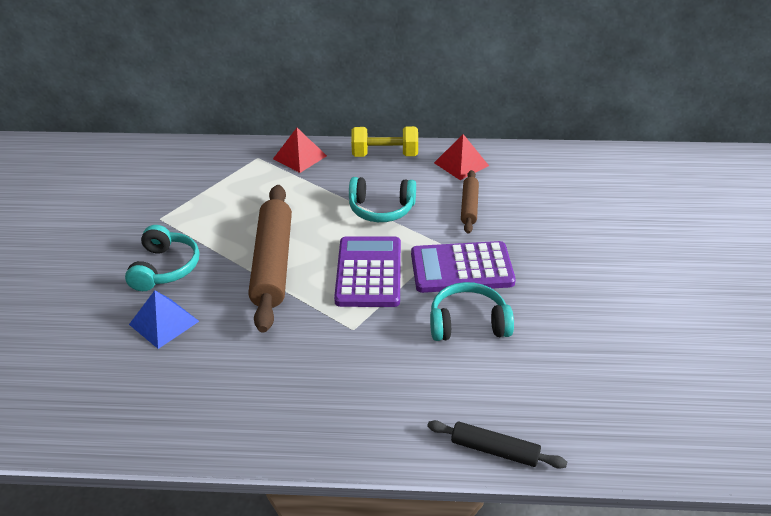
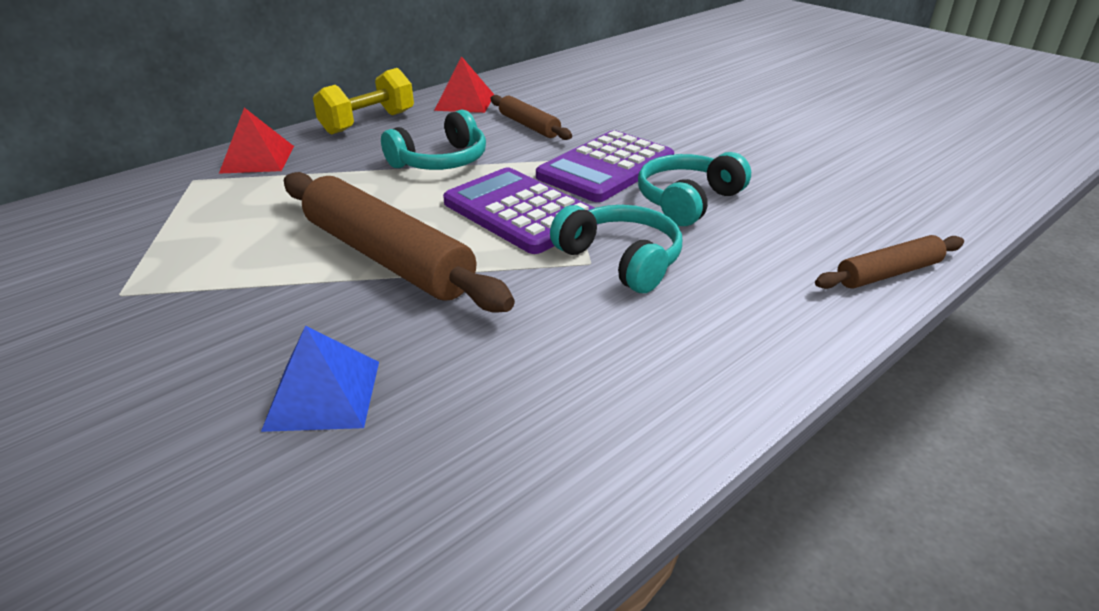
camera: 45 degrees left, 5 degrees down
turquoise headphones [125,225,200,291] -> turquoise headphones moved to [550,205,682,293]
black rolling pin [427,420,567,469] -> brown rolling pin [815,235,964,289]

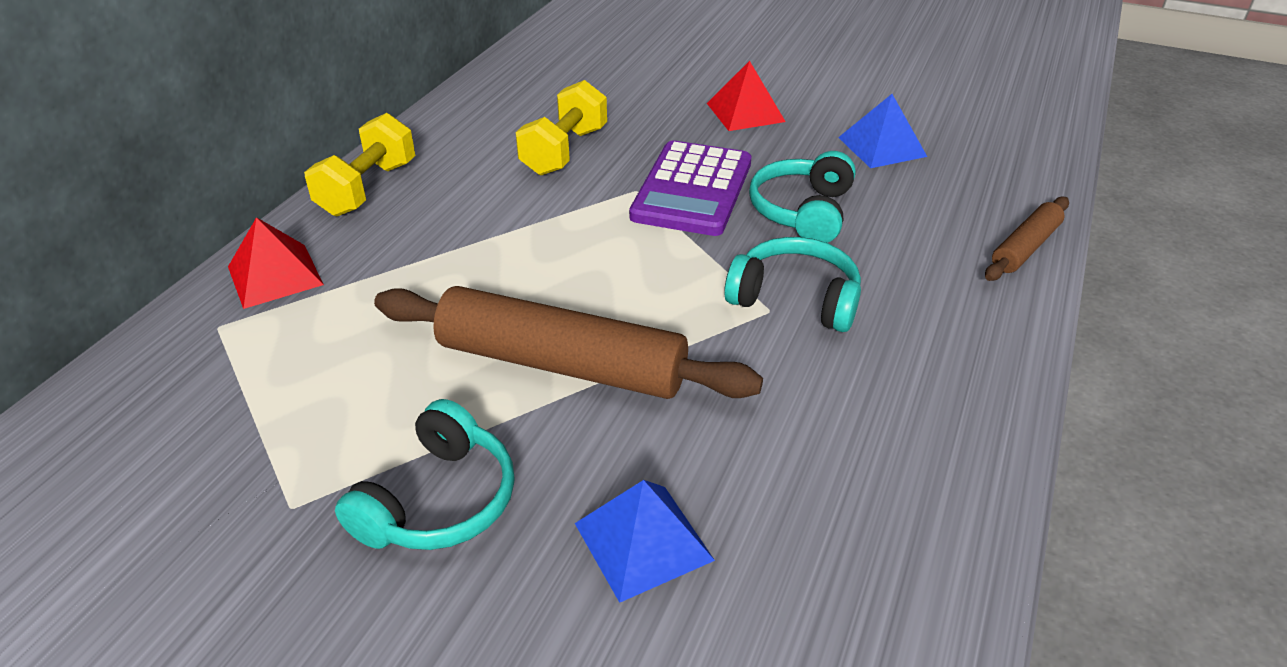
camera: 25 degrees left, 5 degrees up
turquoise headphones [381,110,486,170] -> turquoise headphones moved to [335,399,515,550]
red pyramid [434,56,494,113] -> red pyramid moved to [707,61,786,131]
purple calculator [443,167,598,254] -> none
brown rolling pin [490,95,572,140] -> yellow dumbbell [516,80,607,175]
none -> blue pyramid [838,94,927,168]

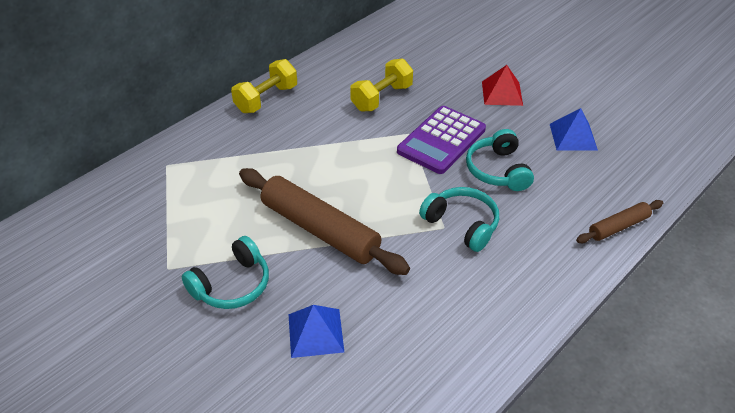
camera: 20 degrees right, 5 degrees up
red pyramid [228,217,324,309] -> none
turquoise headphones [749,151,856,243] -> turquoise headphones turned 45 degrees counterclockwise [466,129,534,191]

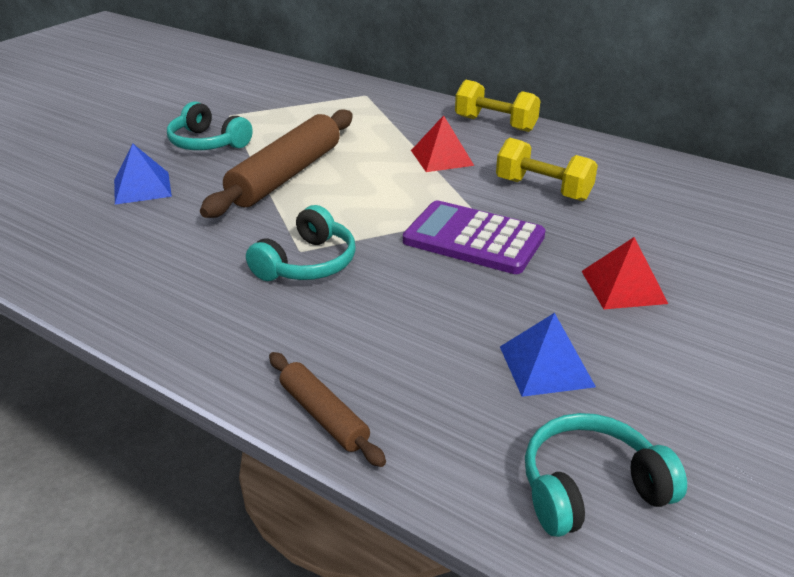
camera: 80 degrees right, 10 degrees down
turquoise headphones [466,129,534,191] -> turquoise headphones moved to [525,413,687,537]
none -> red pyramid [411,115,474,172]

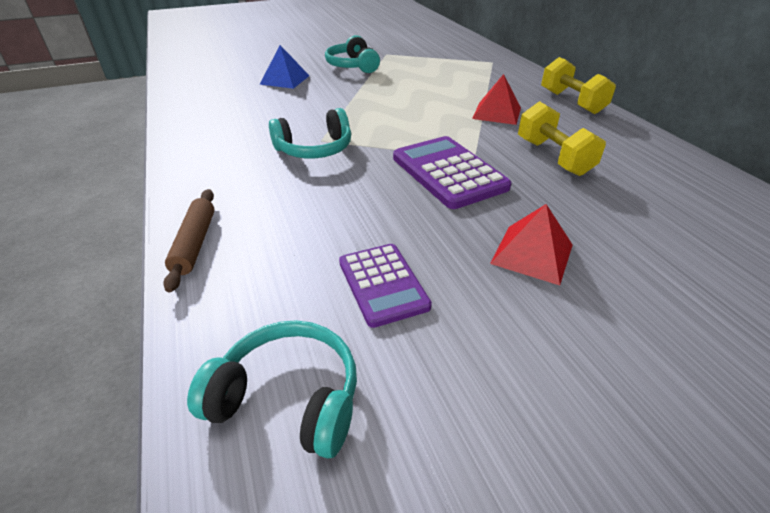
camera: 35 degrees right, 5 degrees up
brown rolling pin [200,110,353,218] -> none
blue pyramid [500,313,596,397] -> purple calculator [339,244,432,328]

